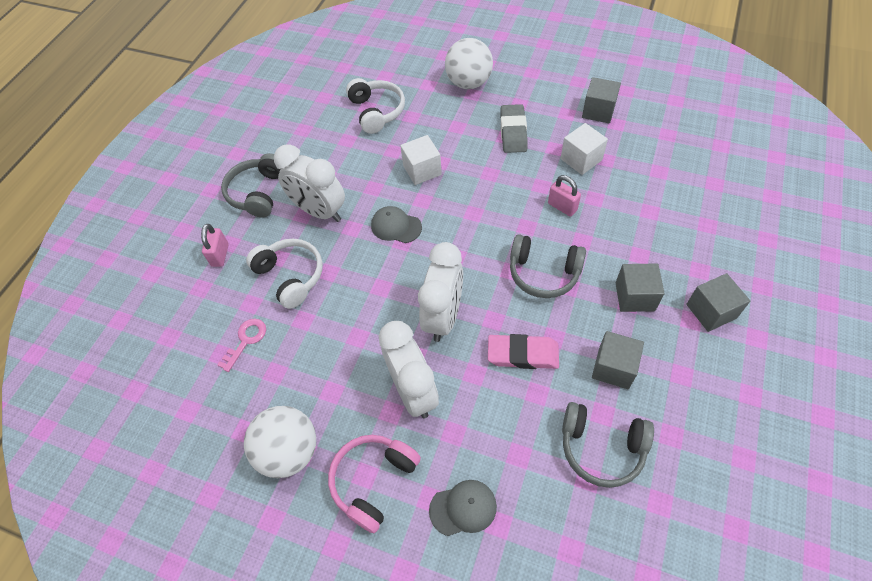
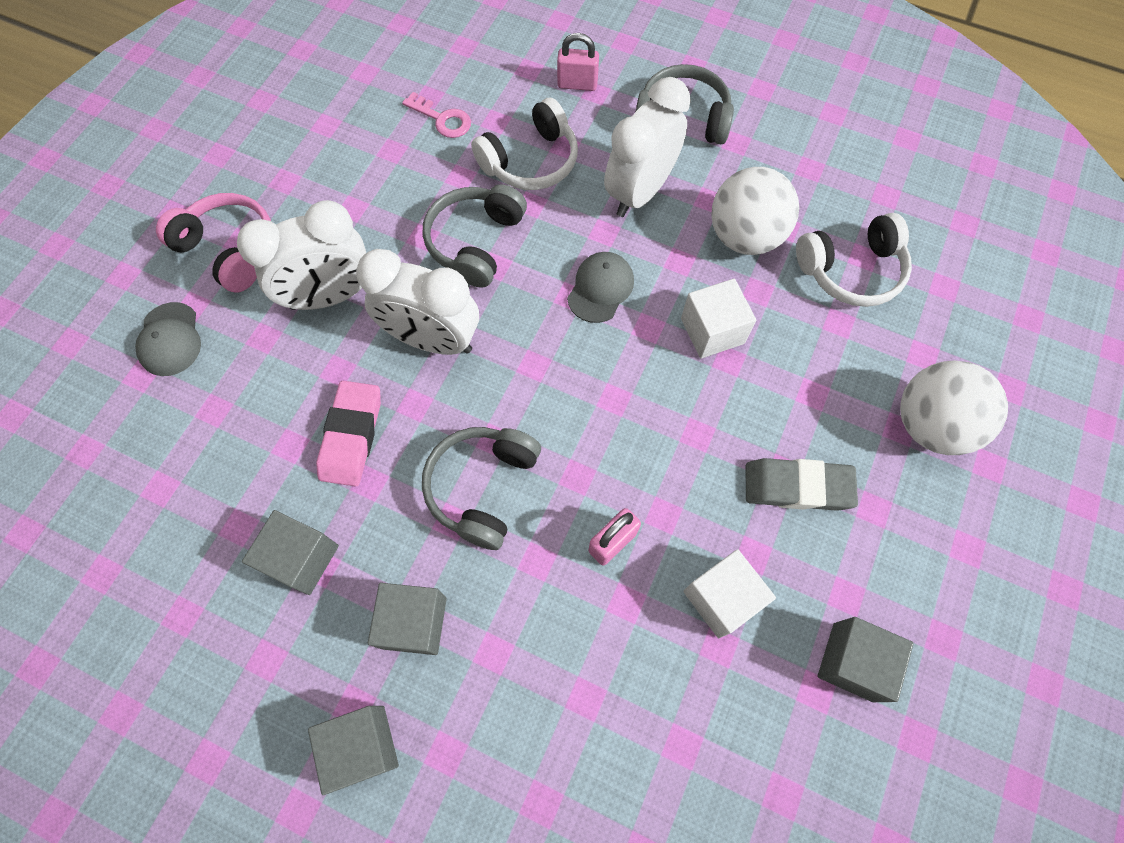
camera: 90 degrees right, 10 degrees up
white ball [244,406,316,478] -> white ball moved to [711,167,799,255]
grey headphones [562,402,654,488] -> grey headphones moved to [423,184,527,288]

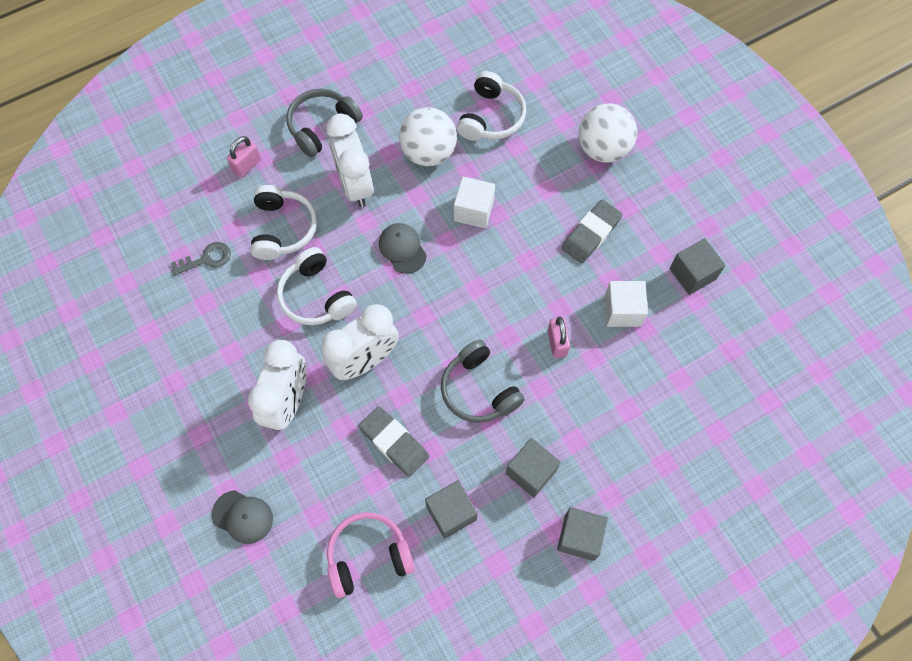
camera: 55 degrees left, 0 degrees up
pink headphones [156,193,271,292] -> pink headphones moved to [327,512,415,598]
pink eraser [316,381,381,487] -> grey eraser [359,406,429,477]
pink key [402,92,471,138] -> grey key [171,242,231,275]
grey headphones [423,184,527,288] -> white headphones [277,247,357,325]

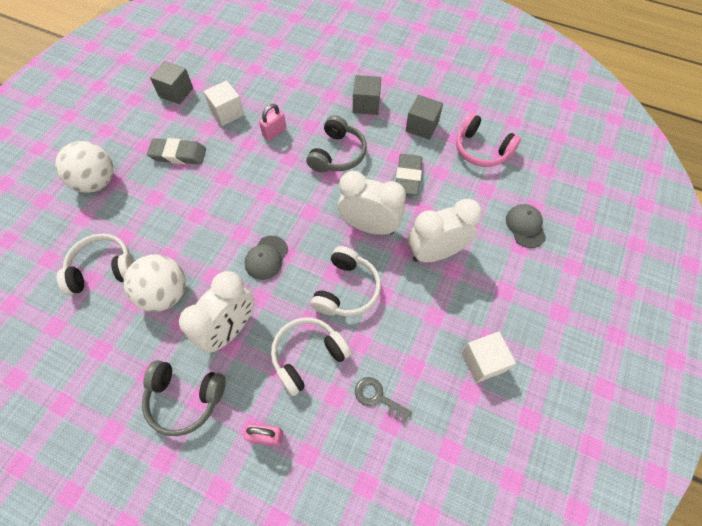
camera: 125 degrees left, 5 degrees down
white cube [454,176,495,228] -> white cube moved to [461,331,516,383]
grey cube [557,507,608,561] -> none

